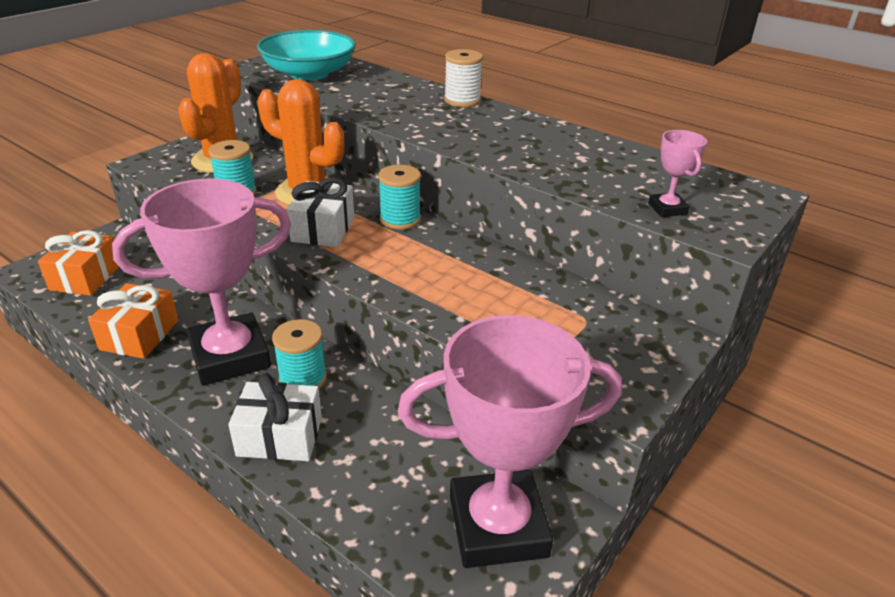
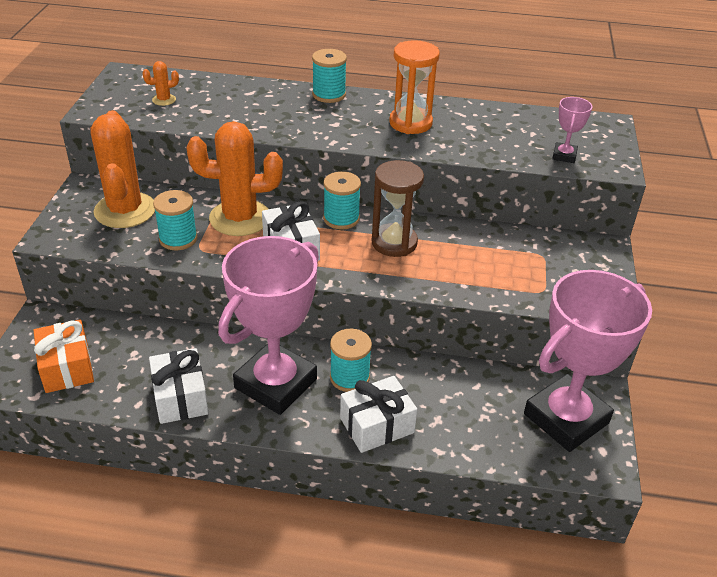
camera: 30 degrees left, 5 degrees up
orange gift [88,283,178,359] -> white gift [149,348,209,424]
turquoise bowl [257,30,356,81] -> orange cactus [143,61,179,106]
white spool [444,49,483,107] -> turquoise spool [312,49,347,103]
pink trophy [648,130,707,217] -> pink trophy turned 60 degrees clockwise [552,97,592,163]
none -> brown hourglass [371,160,424,257]
none -> orange hourglass [389,40,440,134]

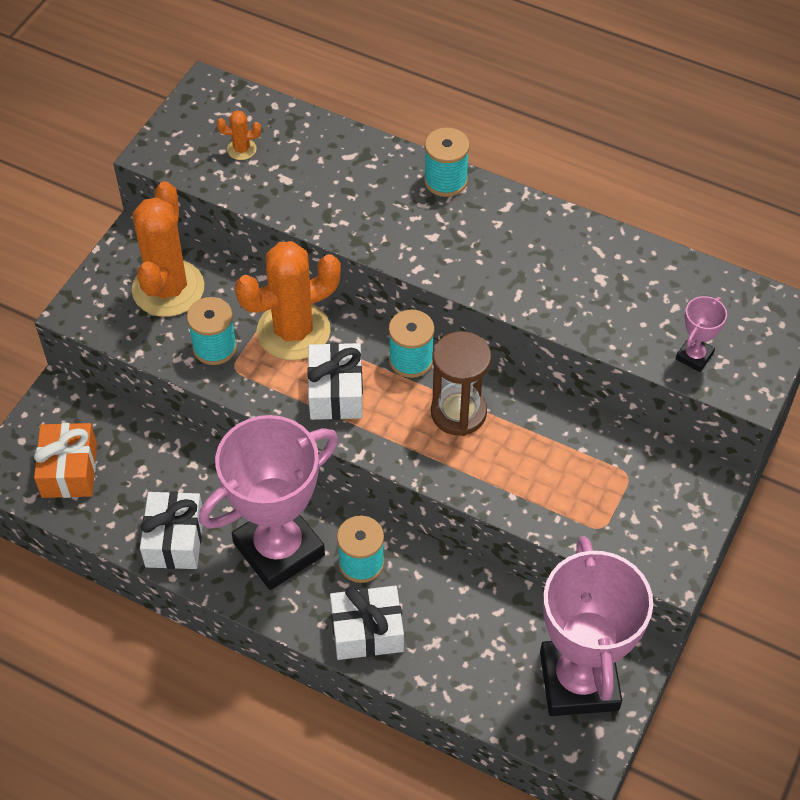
camera: 20 degrees right, 15 degrees up
orange cactus [187,121,283,236] -> orange cactus turned 45 degrees counterclockwise [235,241,341,360]
orange hourglass [389,40,440,134] -> none
pink trophy [524,270,652,452] -> pink trophy turned 75 degrees counterclockwise [540,536,653,716]

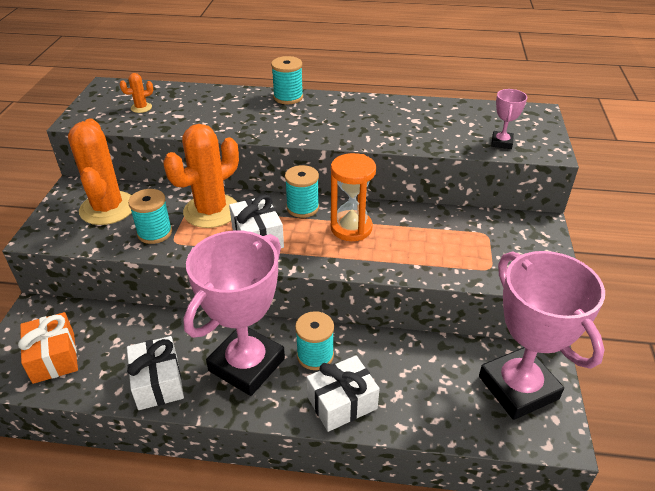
camera: 20 degrees left, 15 degrees down
brown hourglass [431,331,492,436] -> orange hourglass [331,153,376,241]

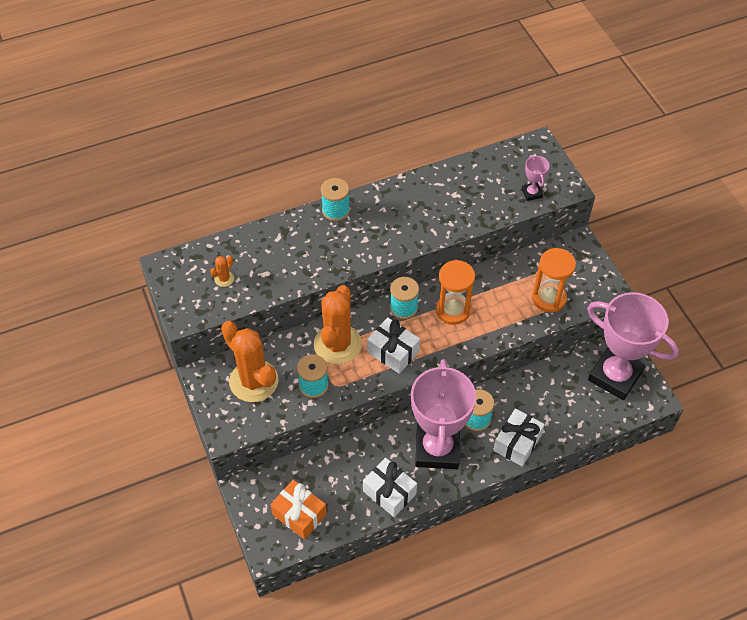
camera: 30 degrees left, 15 degrees up
none -> orange hourglass [532,248,576,312]

